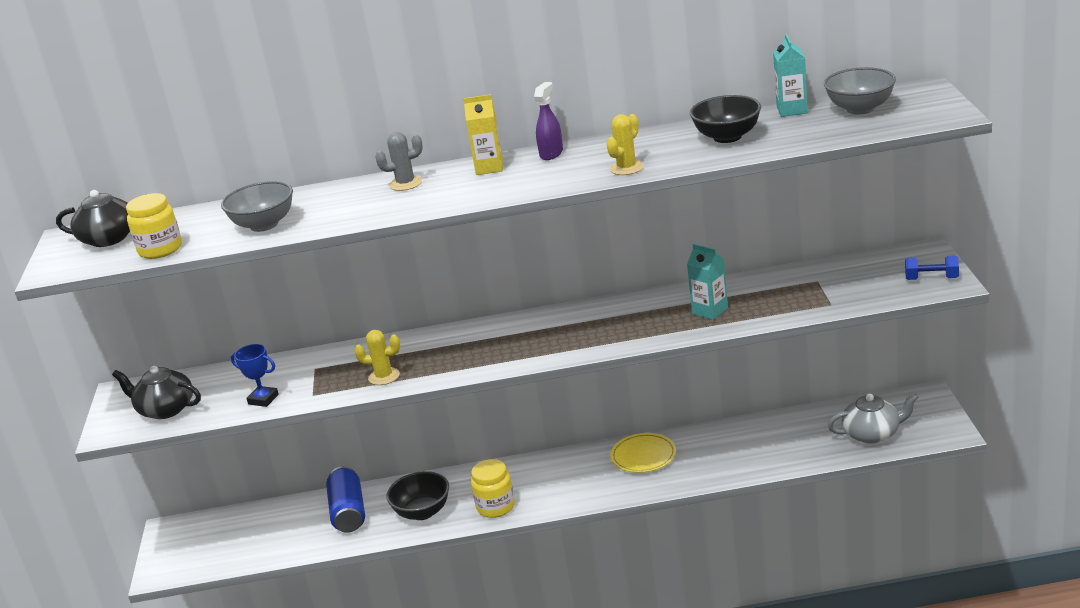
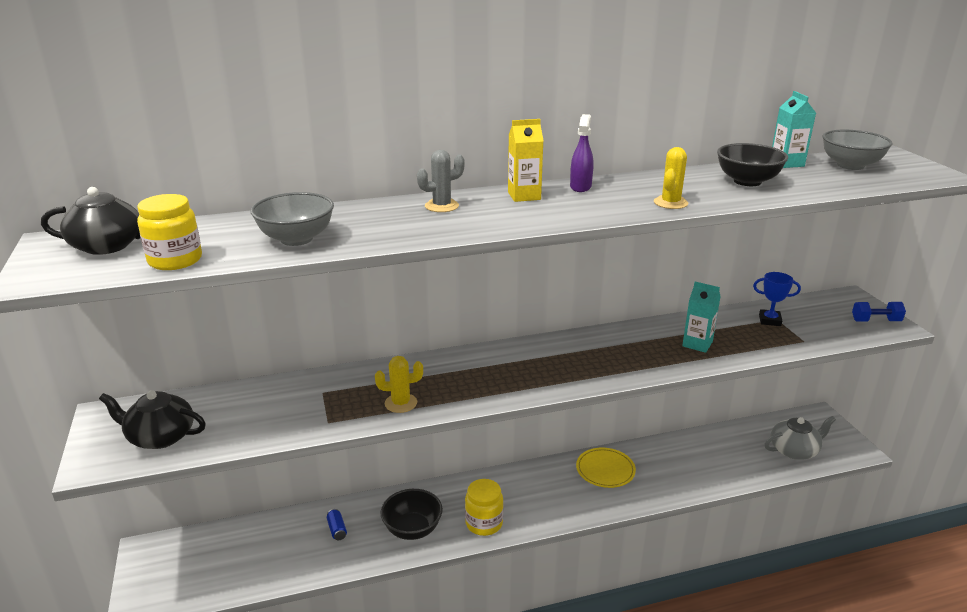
camera: 15 degrees left, 0 degrees up
blue trophy [231,344,279,407] -> blue trophy moved to [753,272,801,326]
blue can [326,466,365,533] -> blue can [327,509,347,540], size x0.44

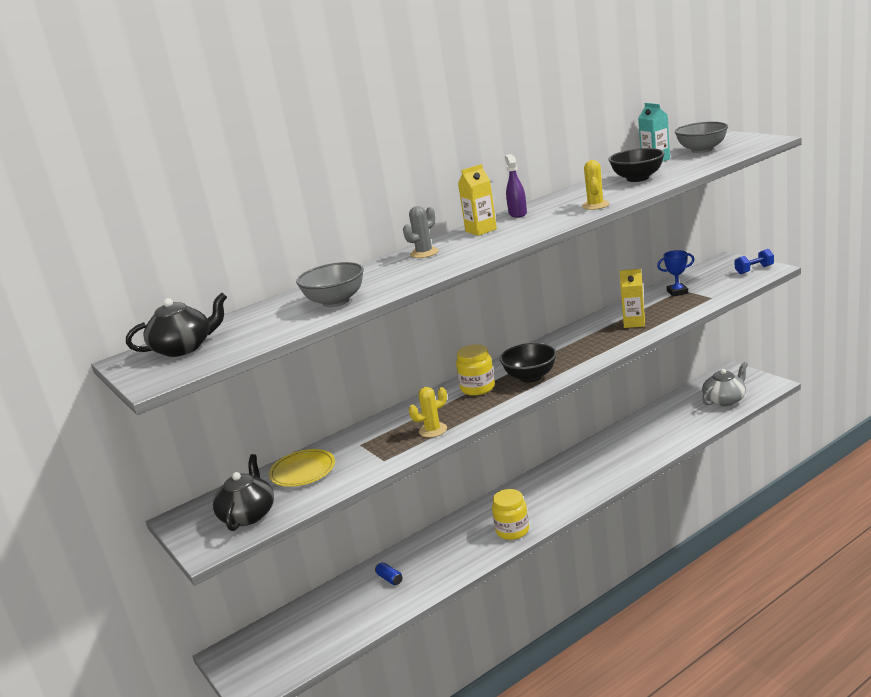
camera: 15 degrees left, 5 degrees down
black teapot [99,390,206,449] -> black teapot turned 105 degrees clockwise [213,454,274,531]
yellow jar [137,194,202,270] -> yellow jar moved to [456,344,495,396]
black bowl [381,489,443,540] -> black bowl moved to [500,343,557,382]
yellow plate [576,448,636,488] -> yellow plate moved to [269,449,335,487]
turquoise carton [682,282,721,353] -> yellow carton [620,269,645,328]

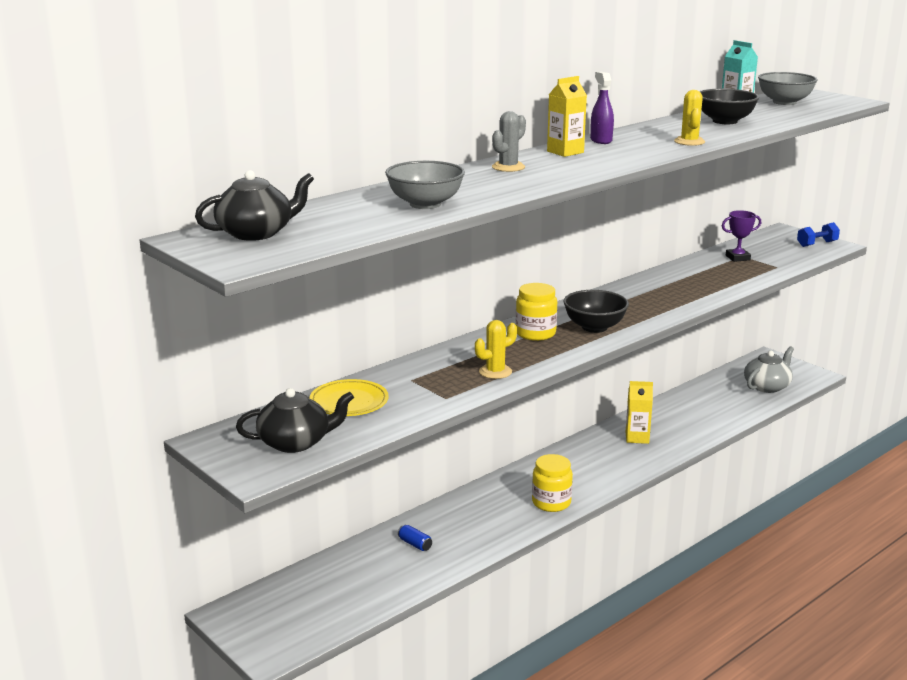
camera: 10 degrees left, 0 degrees up
black teapot [213,454,274,531] -> black teapot turned 75 degrees clockwise [236,388,354,453]
yellow carton [620,269,645,328] -> yellow carton moved to [626,381,653,444]
blue trophy [657,250,694,297] -> purple trophy [722,210,761,262]

